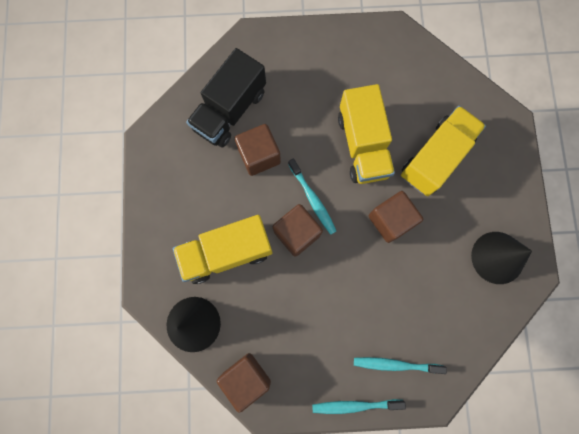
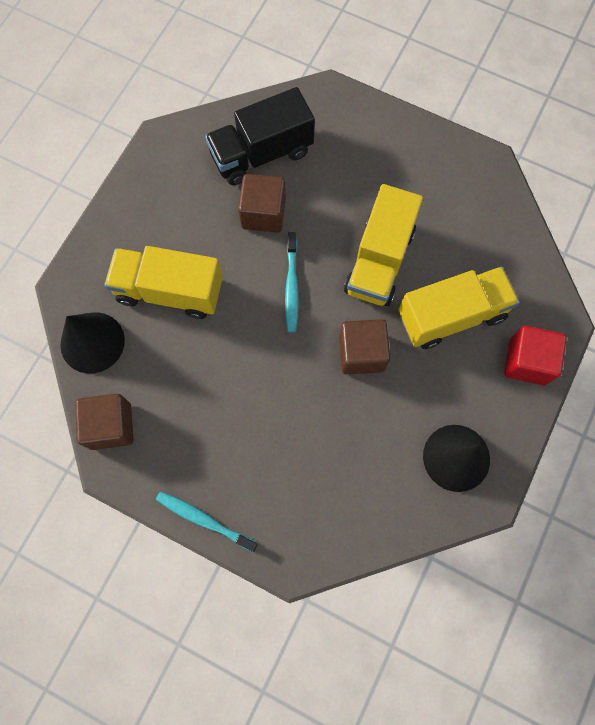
camera: 30 degrees right, 5 degrees down
brown cube [273,204,323,257] -> none
turquoise toothbrush [354,357,447,374] -> none
none -> red cube [504,326,566,385]

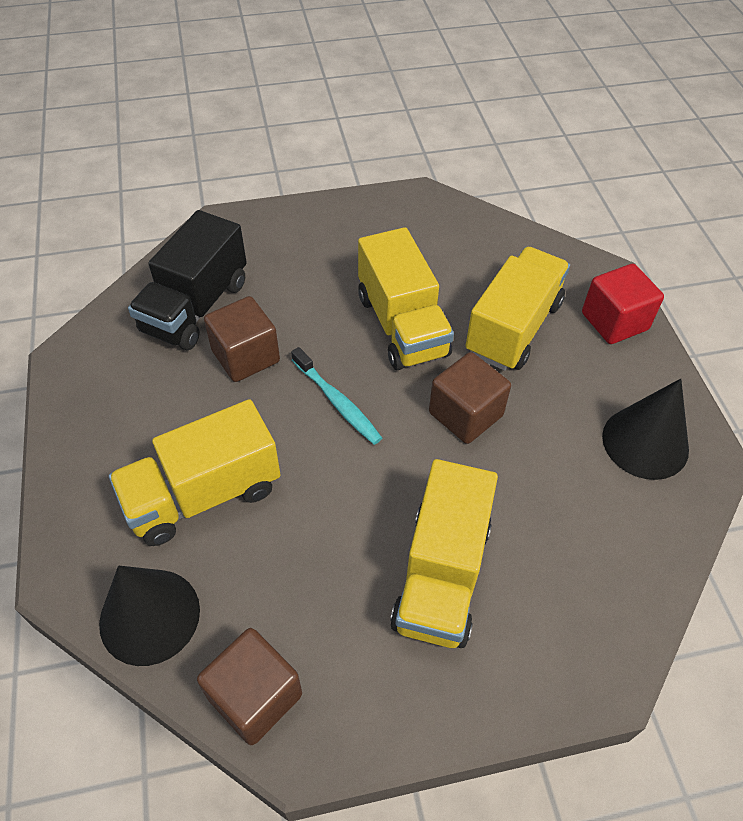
camera: 40 degrees left, 20 degrees down
turquoise toothbrush [156,491,258,552] -> none
none -> yellow truck [390,459,498,648]

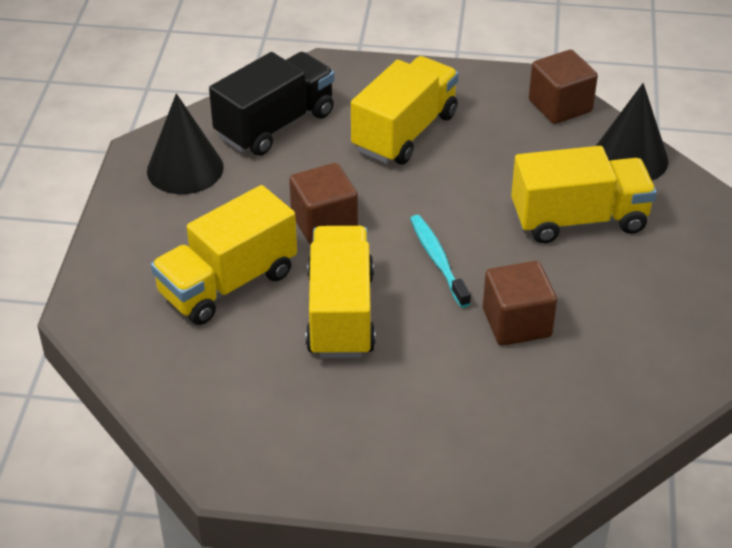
camera: 160 degrees left, 10 degrees down
black truck [128,210,247,350] -> black truck moved to [209,52,335,156]
red cube [582,264,664,344] -> none

